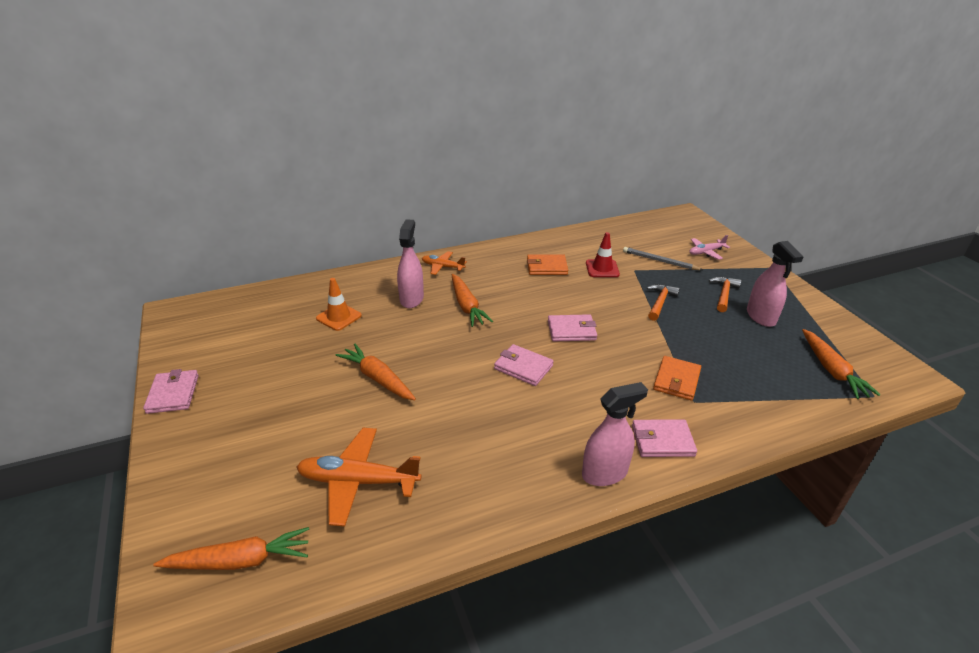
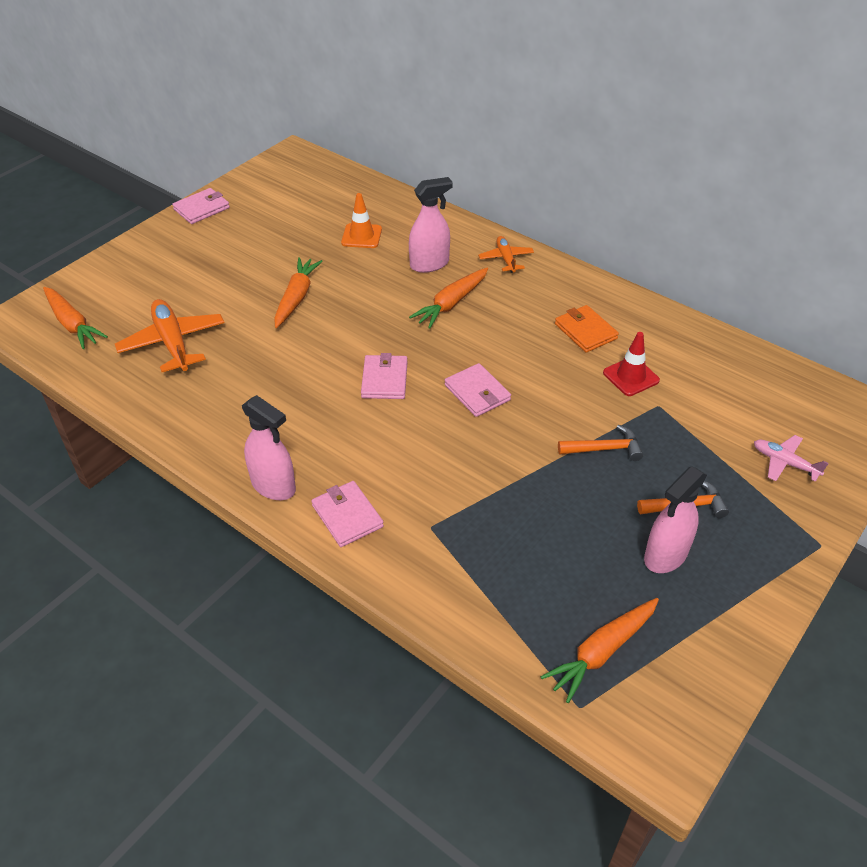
camera: 60 degrees right, 10 degrees up
grey pencil [623,247,703,270] -> none
orange wallet [653,356,701,401] -> none

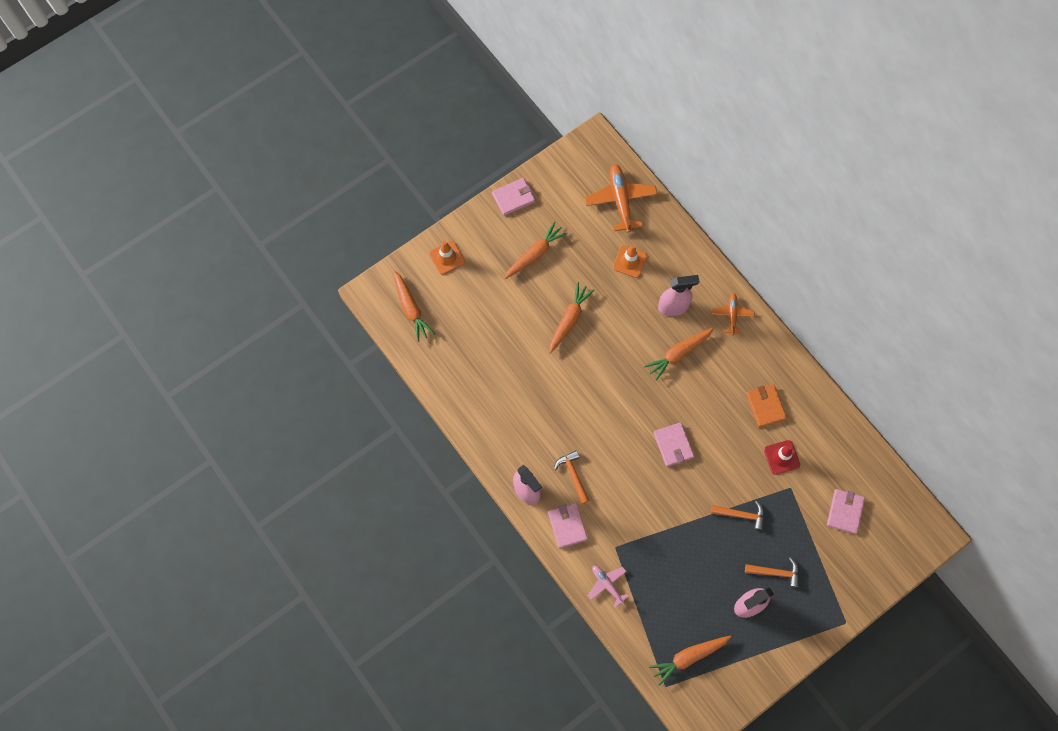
camera: 15 degrees right, 25 degrees up
orange plane [115,299,224,372] -> orange plane moved to [584,164,657,233]
pink wallet [361,353,408,399] -> pink wallet moved to [827,489,865,534]
pink plane [754,435,829,482] -> pink plane moved to [588,566,629,607]
none -> orange traffic cone [429,241,465,275]
none -> orange carrot [505,221,568,279]
none -> orange hammer [554,450,590,504]

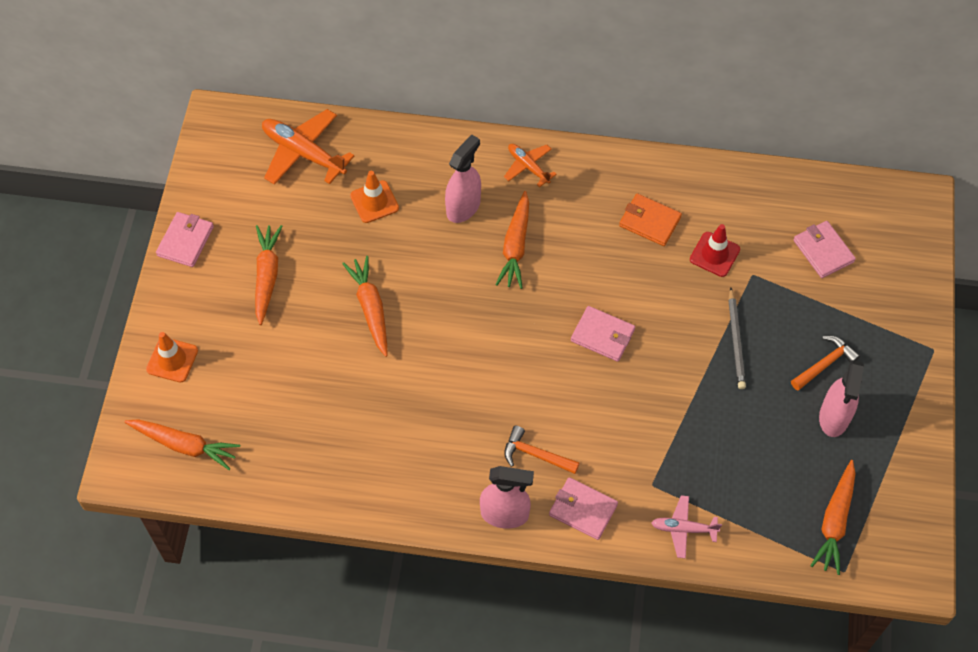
camera: 45 degrees left, 10 degrees down
orange hammer [711,500,764,531] -> grey pencil [728,287,746,389]

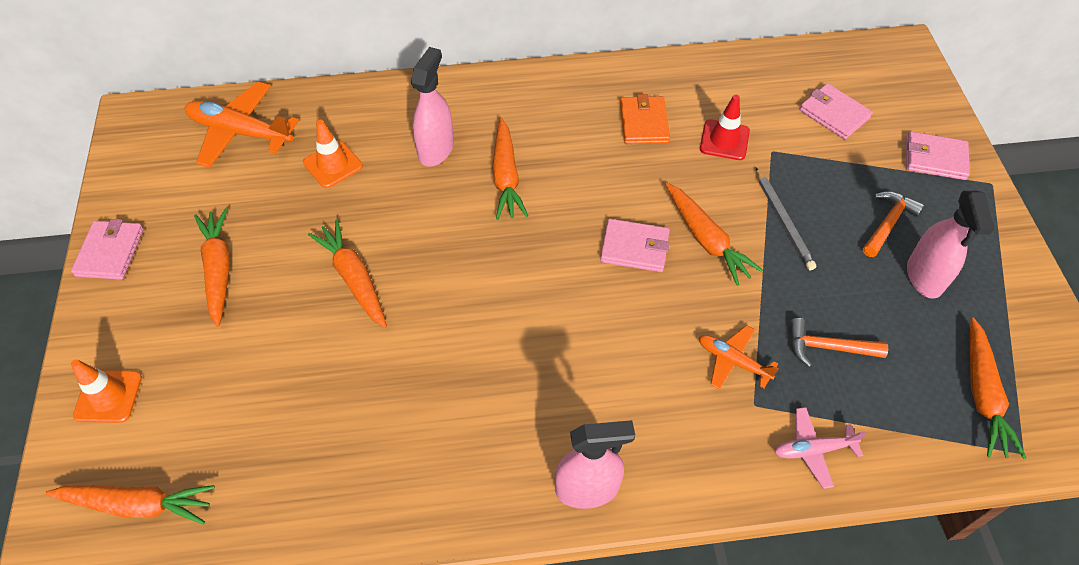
camera: 15 degrees left, 5 degrees down
orange plane [504,144,557,188] -> orange plane moved to [699,325,779,390]
orange hammer [504,426,579,474] -> orange hammer moved to [790,318,888,367]
pink wallet [549,477,618,540] -> pink wallet moved to [906,131,970,180]
orange wallet [619,194,682,246] -> orange wallet turned 75 degrees clockwise [620,94,670,144]
none -> orange carrot [665,183,763,286]

